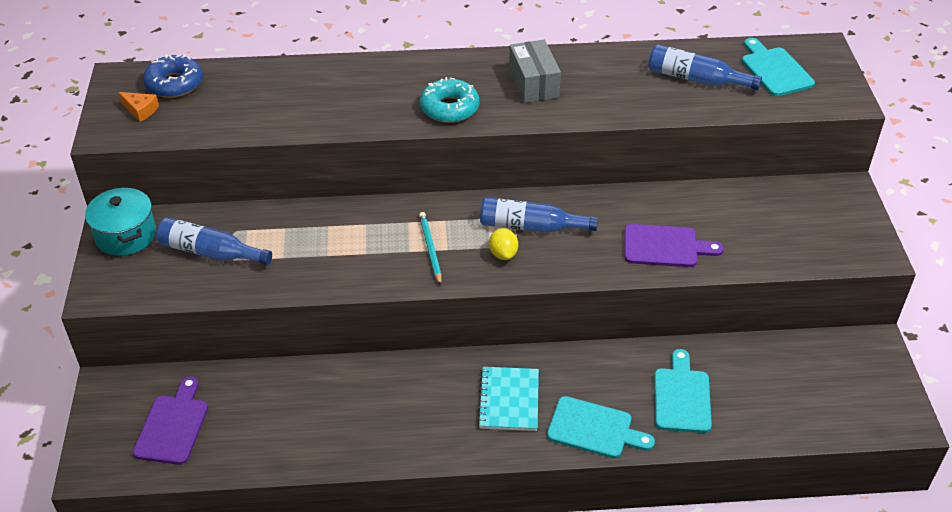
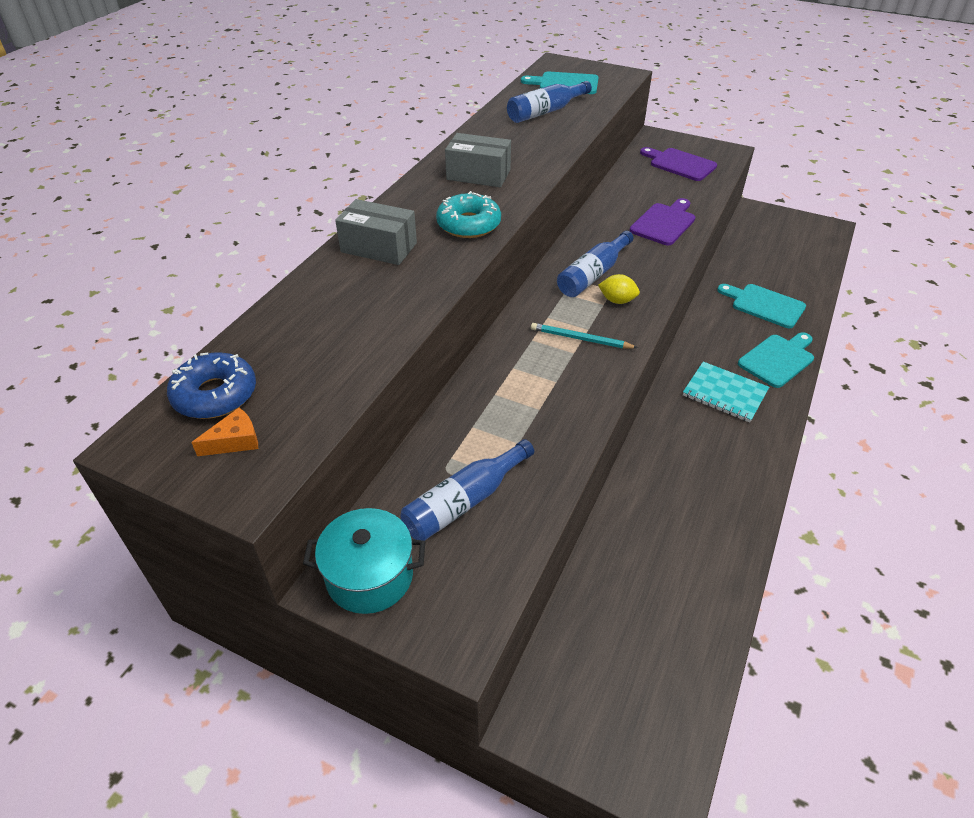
camera: 60 degrees left, 0 degrees up
purple cutting board [133,376,208,465] -> purple cutting board moved to [640,147,717,181]
none -> grey box [335,199,417,265]

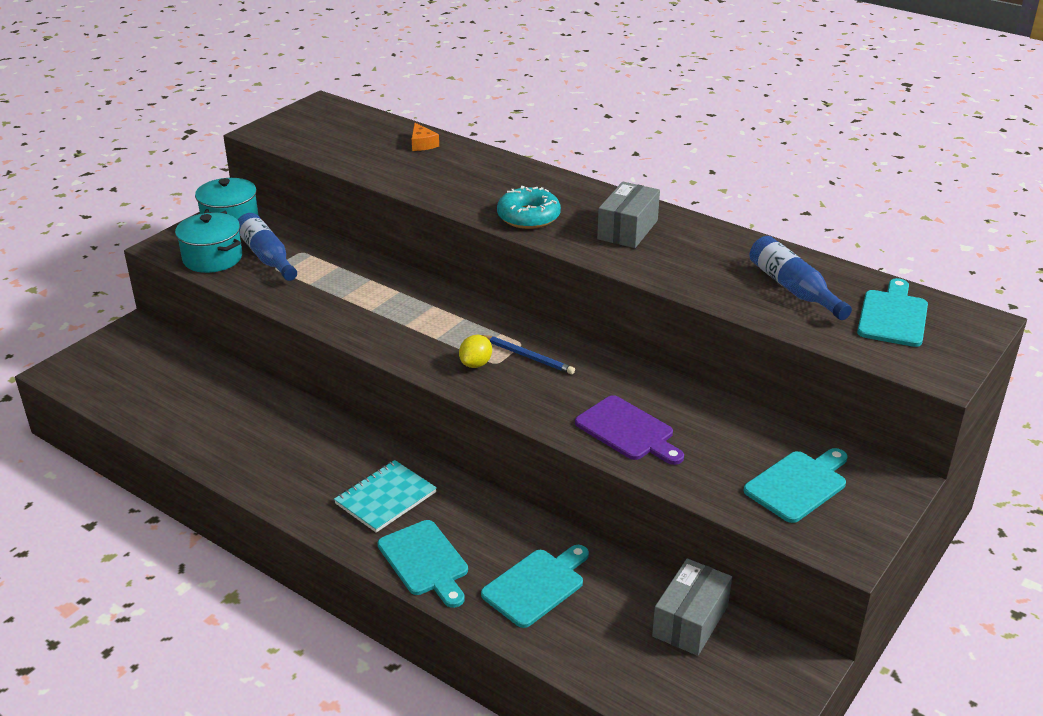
camera: 100 degrees right, 10 degrees down
blue donut [167,352,256,419] -> none
orange cheese [191,408,258,456] -> orange cheese moved to [412,123,439,151]
grey box [335,199,417,265] -> grey box moved to [652,558,732,656]
turquoise pencil [531,323,638,348] -> none
blue bottle [557,231,633,297] -> blue pencil [483,335,575,374]
purple cutting board [640,147,717,181] -> turquoise cutting board [744,448,848,523]
none -> turquoise pot [175,213,242,273]

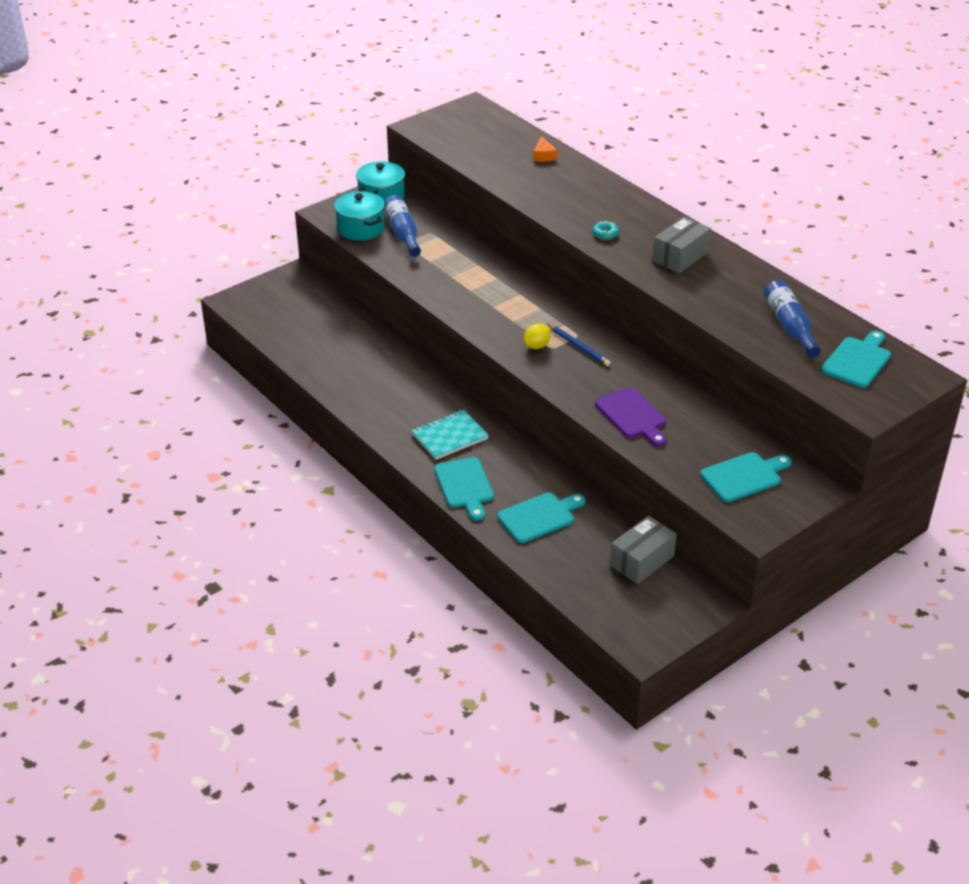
camera: 15 degrees right, 5 degrees up
turquoise donut [497,186,561,229] -> turquoise donut [592,221,619,240], size x0.51

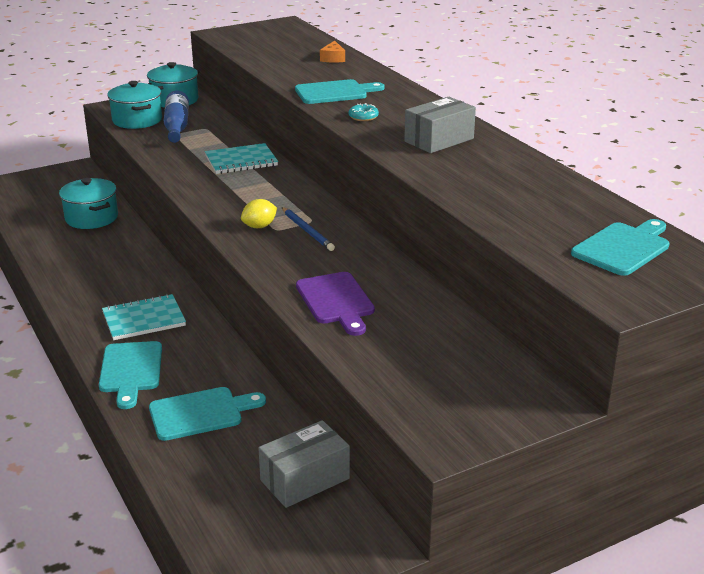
camera: 10 degrees right, 10 degrees down
turquoise cutting board [700,452,792,502] -> turquoise cutting board moved to [295,79,385,104]
blue bottle [764,280,821,358] -> none
none -> turquoise pot [59,178,118,229]
none -> turquoise notebook [205,143,278,174]

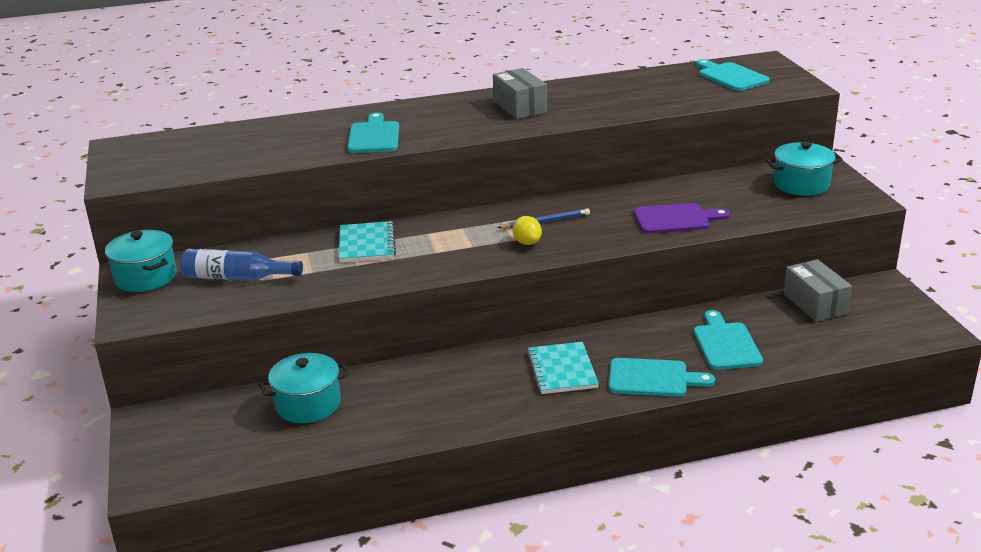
camera: 75 degrees left, 0 degrees up
turquoise pot [107,81,162,129] -> turquoise pot moved to [766,142,843,196]
orange cheese [320,41,345,62] -> none
turquoise donut [349,103,379,121] -> none

